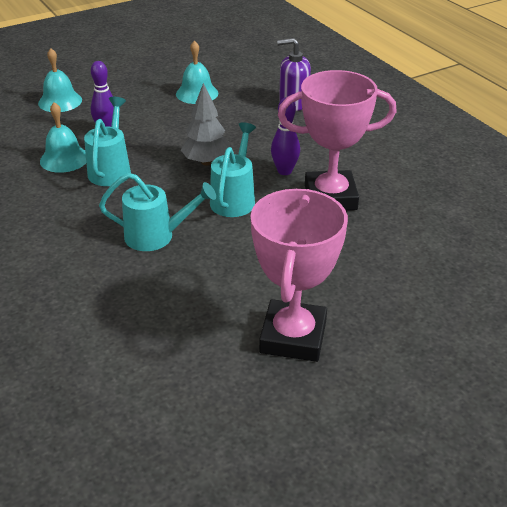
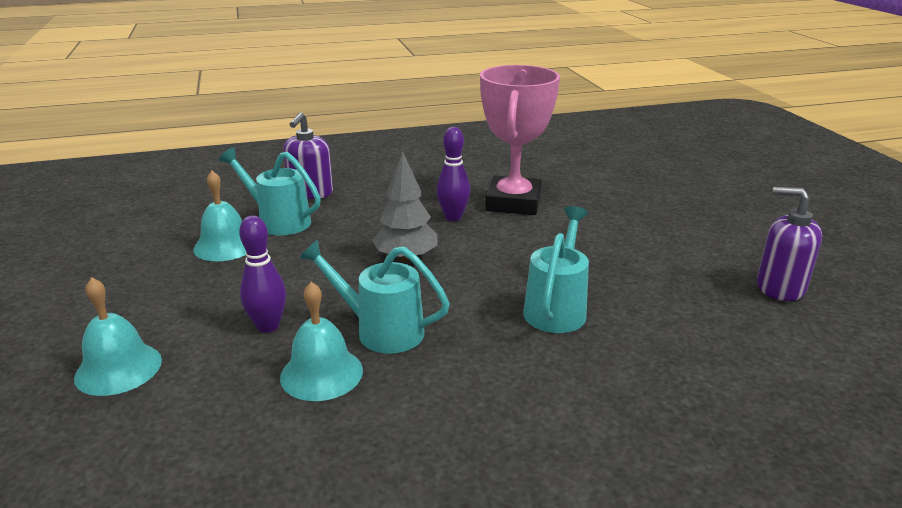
camera: 75 degrees left, 10 degrees down
turquoise watering can [210,122,256,217] -> turquoise watering can moved to [219,147,321,235]
pink trophy [250,189,348,362] -> none
none -> purple soap dispenser [757,187,822,301]

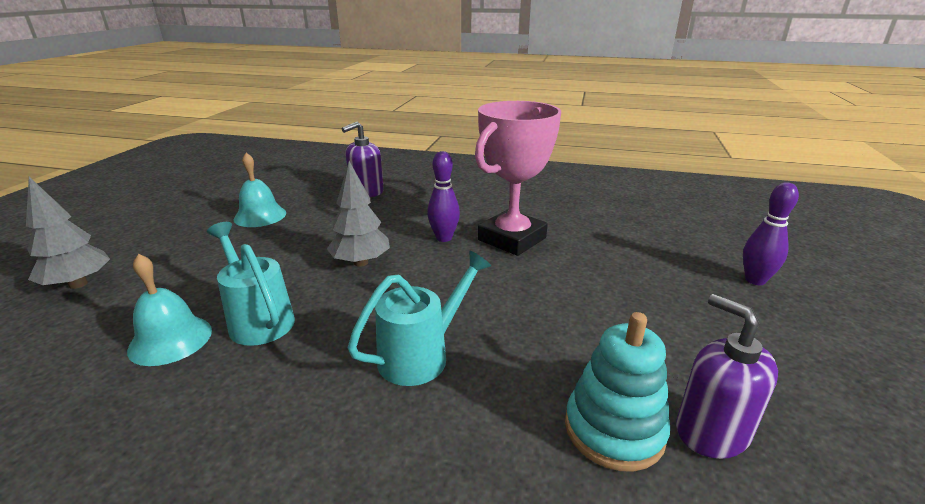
camera: 30 degrees right, 0 degrees up
turquoise bell [74,277,162,396] -> grey tree [26,177,110,289]
turquoise watering can [219,147,321,235] -> none
purple bowling pin [239,215,286,333] -> purple bowling pin moved to [743,182,799,285]
none -> turquoise stacking toy [565,312,670,471]

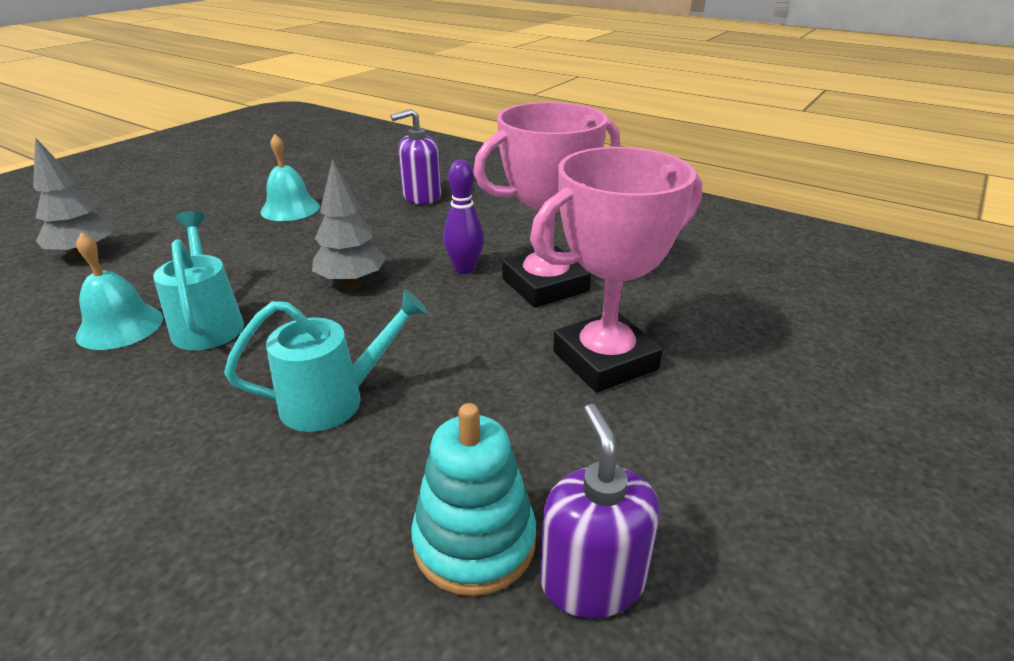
camera: 20 degrees right, 5 degrees up
purple bowling pin [743,182,799,285] -> none
none -> pink trophy [530,147,702,393]

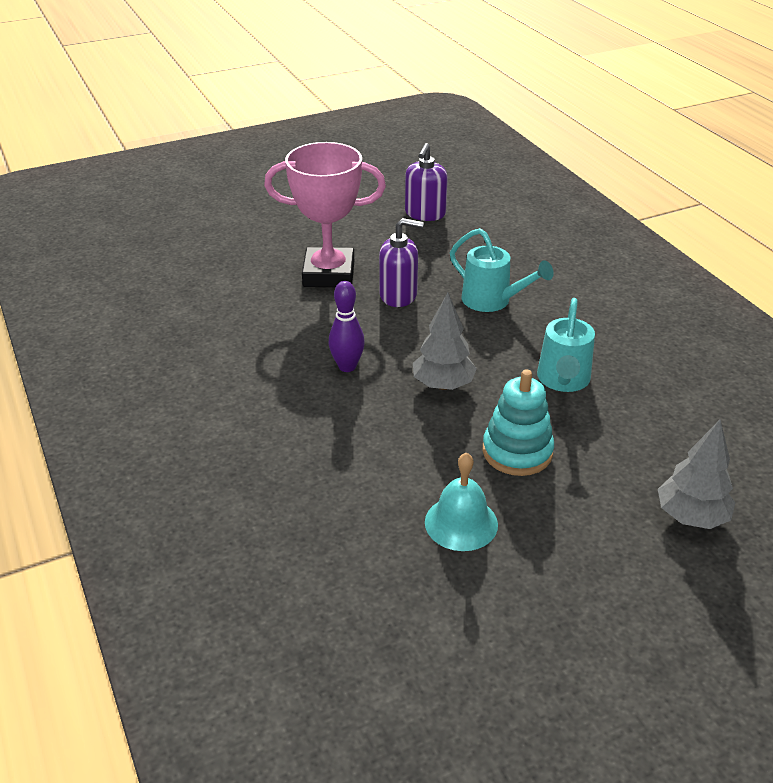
camera: 150 degrees left, 5 degrees up
turquoise bell [76,233,163,350] -> none
turquoise watering can [224,289,428,432] -> turquoise watering can turned 150 degrees counterclockwise [450,228,554,312]
purple soap dispenser [391,109,441,204] -> purple soap dispenser moved to [379,218,424,307]
turquoise stacking toy [411,403,536,596] -> turquoise stacking toy moved to [482,369,554,476]
pink trophy [473,102,620,308] -> none

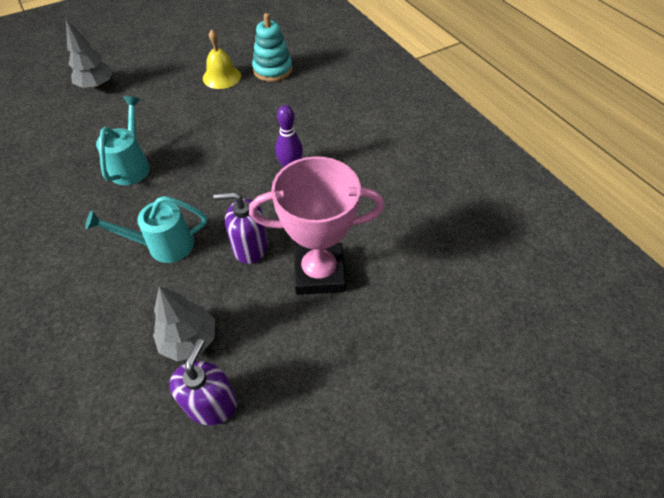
camera: 175 degrees right, 15 degrees up
grey tree [413,292,477,390] -> grey tree moved to [153,286,215,362]
turquoise bell [425,452,498,551] -> yellow bell [203,29,241,89]
turquoise watering can [450,228,554,312] -> turquoise watering can turned 45 degrees counterclockwise [85,196,207,263]
turquoise stacking toy [482,369,554,476] -> turquoise stacking toy moved to [252,13,292,82]

